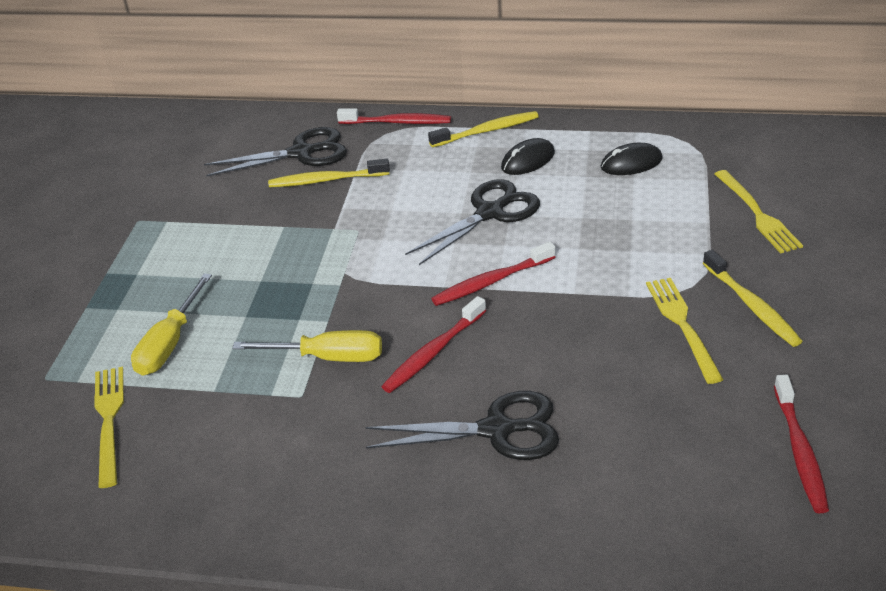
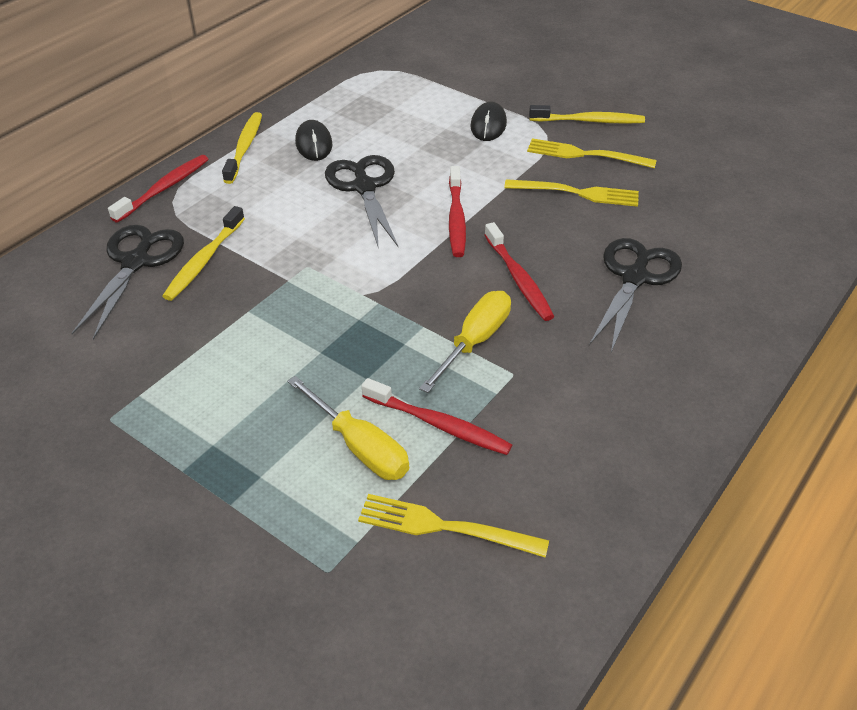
camera: 65 degrees left, 5 degrees up
black mouse [600,143,663,175] -> black mouse moved to [470,102,507,141]
yellow fork [715,170,803,254] -> yellow fork moved to [504,179,639,207]
red toothbrush [774,375,829,513] -> red toothbrush moved to [362,378,512,455]

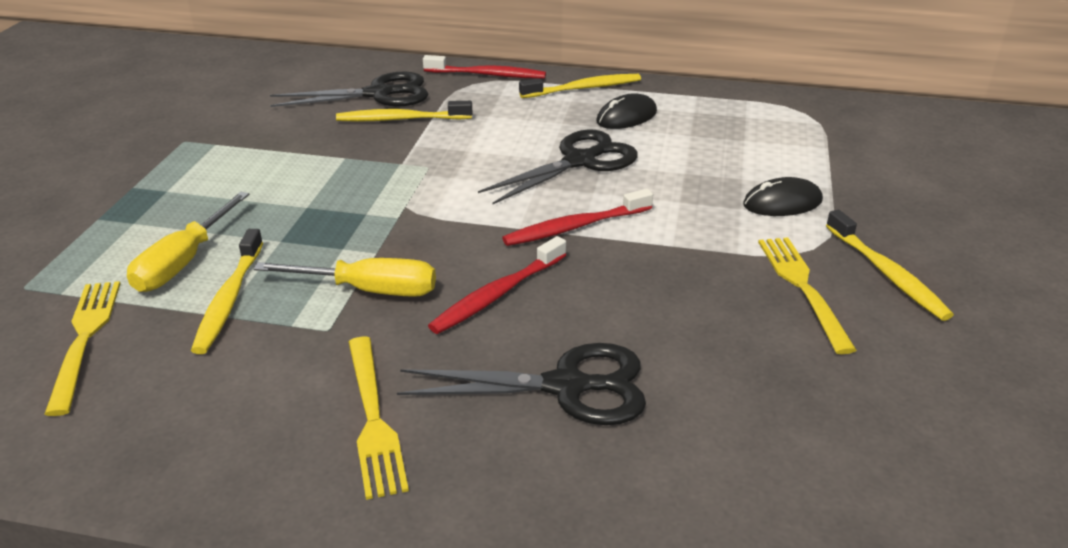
camera: 65 degrees right, 10 degrees down
red toothbrush [362,378,512,455] -> yellow toothbrush [191,229,263,354]
yellow fork [504,179,639,207] -> yellow fork moved to [348,336,409,500]

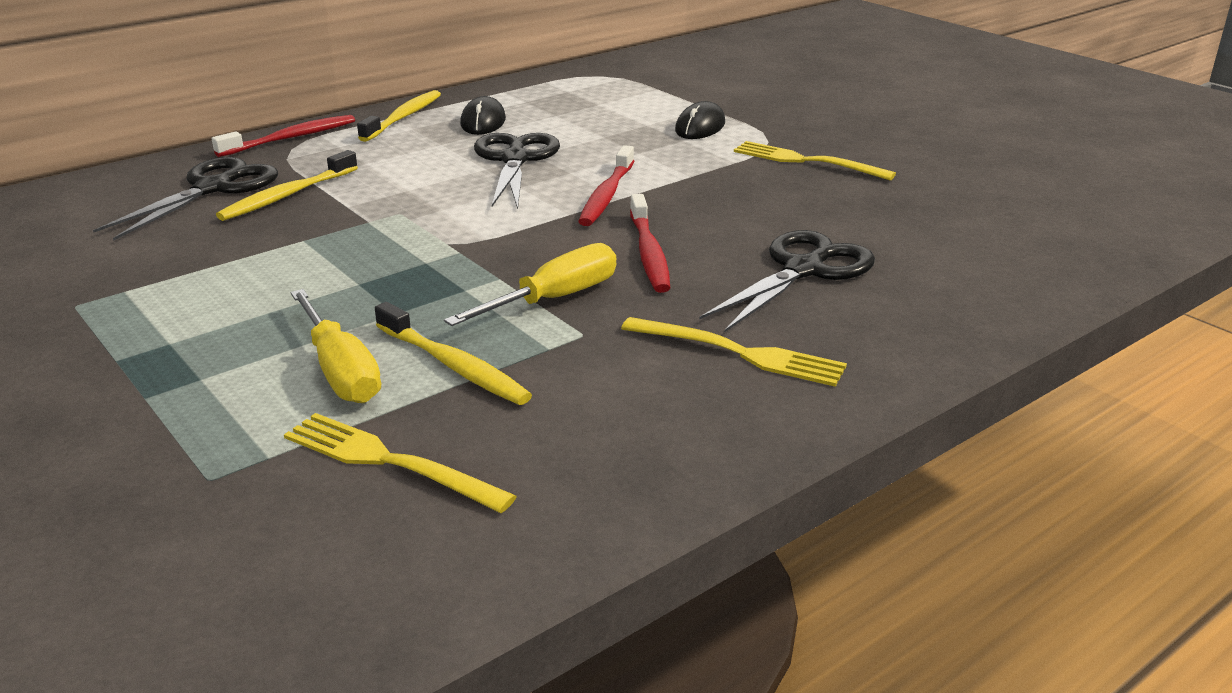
camera: 50 degrees left, 5 degrees down
yellow toothbrush [826,210,954,321] -> none

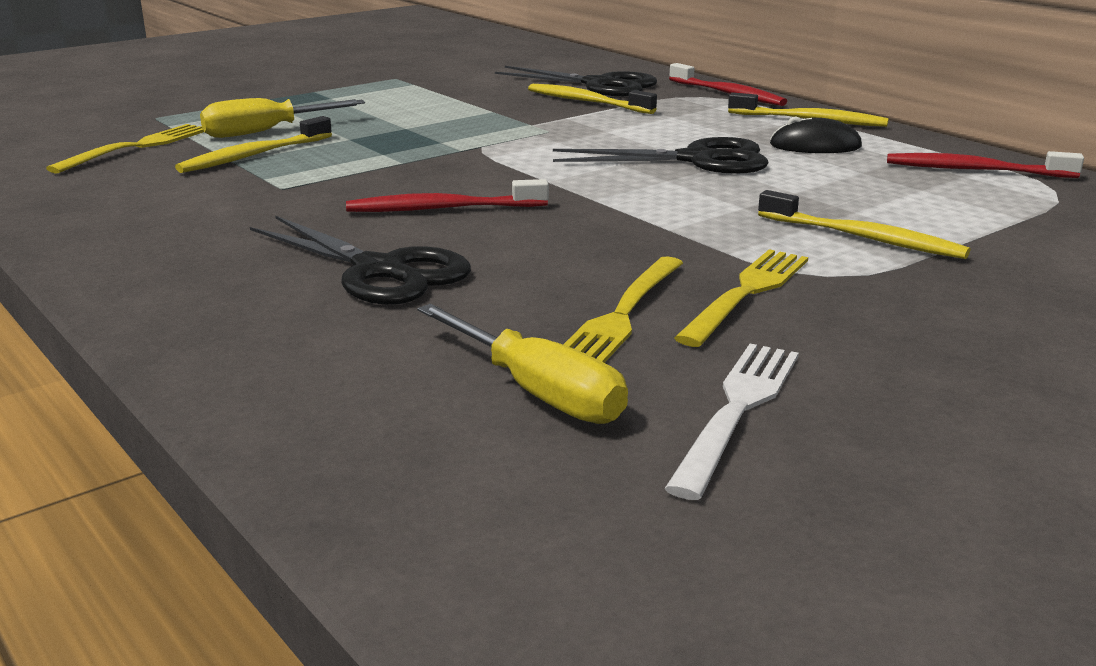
camera: 90 degrees right, 5 degrees down
yellow screwdriver [444,243,616,326] -> yellow screwdriver moved to [417,304,628,424]
red toothbrush [578,145,634,226] -> red toothbrush moved to [887,151,1084,178]
yellow fork [621,317,847,387] -> yellow fork moved to [563,256,683,363]
black mouse [675,101,725,139] -> yellow toothbrush [758,190,970,259]
none -> white fork [664,344,799,500]

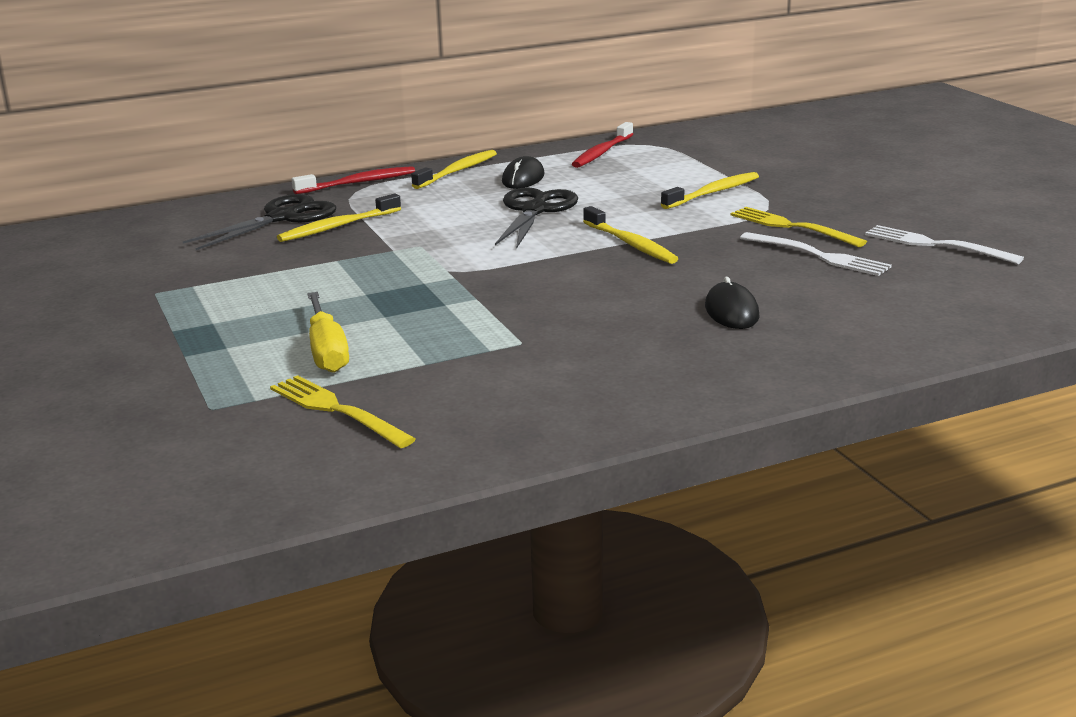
camera: 75 degrees left, 0 degrees up
yellow toothbrush [175,116,332,173] -> yellow toothbrush moved to [583,206,678,264]
black scissors [250,216,471,305] -> black mouse [705,277,760,329]
red toothbrush [346,179,549,212] -> none
yellow screwdriver [417,304,628,424] -> none
yellow fork [563,256,683,363] -> white fork [740,232,892,276]

